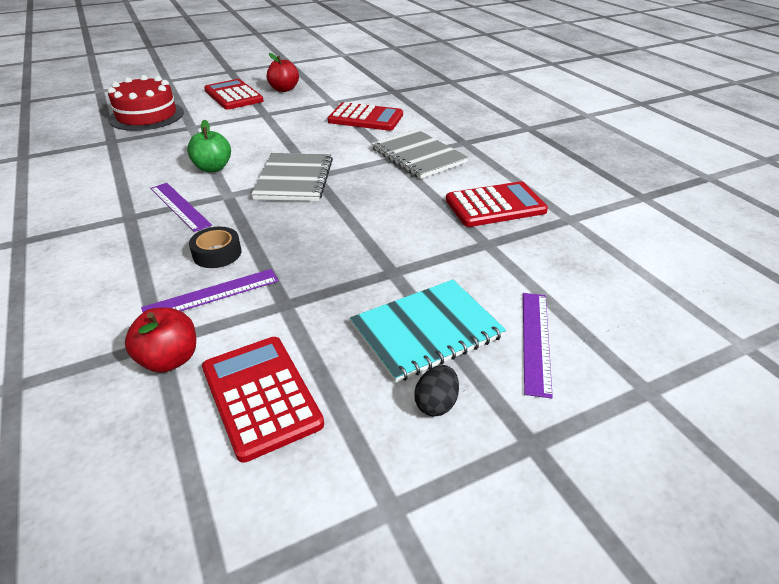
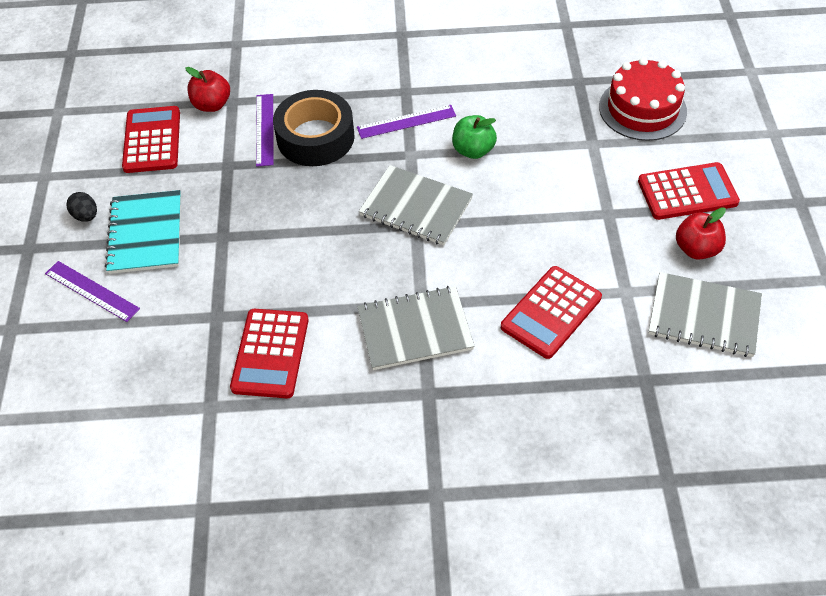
camera: 115 degrees right, 15 degrees up
black tape [189,227,242,268] -> black tape [273,90,355,166], size x1.97
red calculator [202,337,324,463] -> red calculator turned 90 degrees counterclockwise [122,106,180,173]
none -> grey notebook [648,272,762,357]

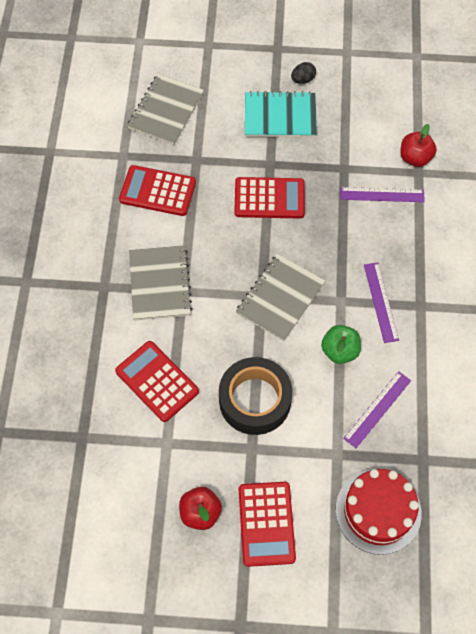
camera: 95 degrees right, 10 degrees up
purple ruler [45,261,140,322] -> purple ruler moved to [343,371,411,448]
red calculator [122,106,180,173] -> red calculator moved to [234,177,305,219]
black tape [273,90,355,166] -> black tape moved to [219,357,292,435]
grey notebook [648,272,762,357] -> grey notebook moved to [127,74,204,145]

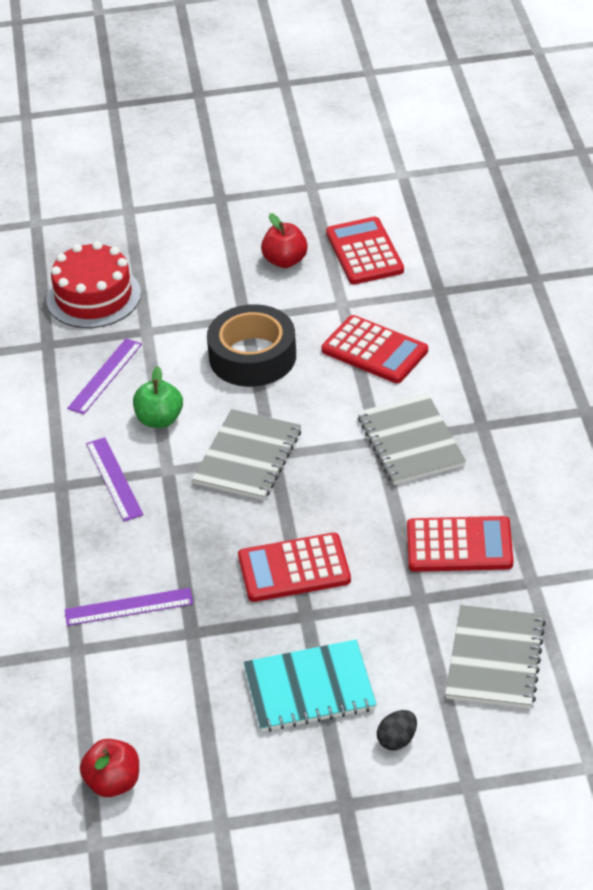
camera: 170 degrees right, 20 degrees down
red calculator [239,482,296,567] -> red calculator moved to [326,217,404,284]
black egg [291,62,316,84] -> black egg moved to [377,710,417,751]
red apple [400,124,437,167] -> red apple moved to [80,739,139,797]

